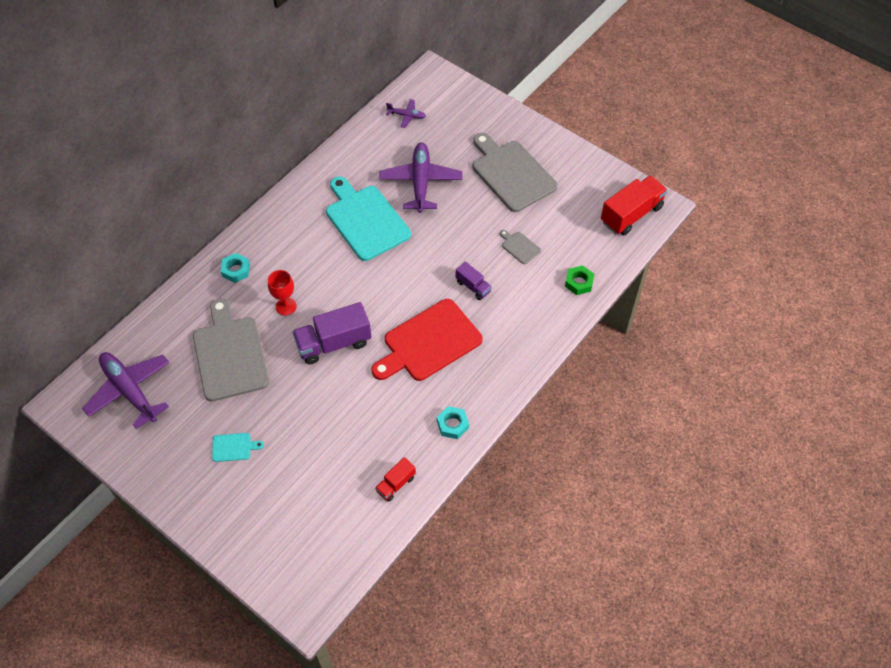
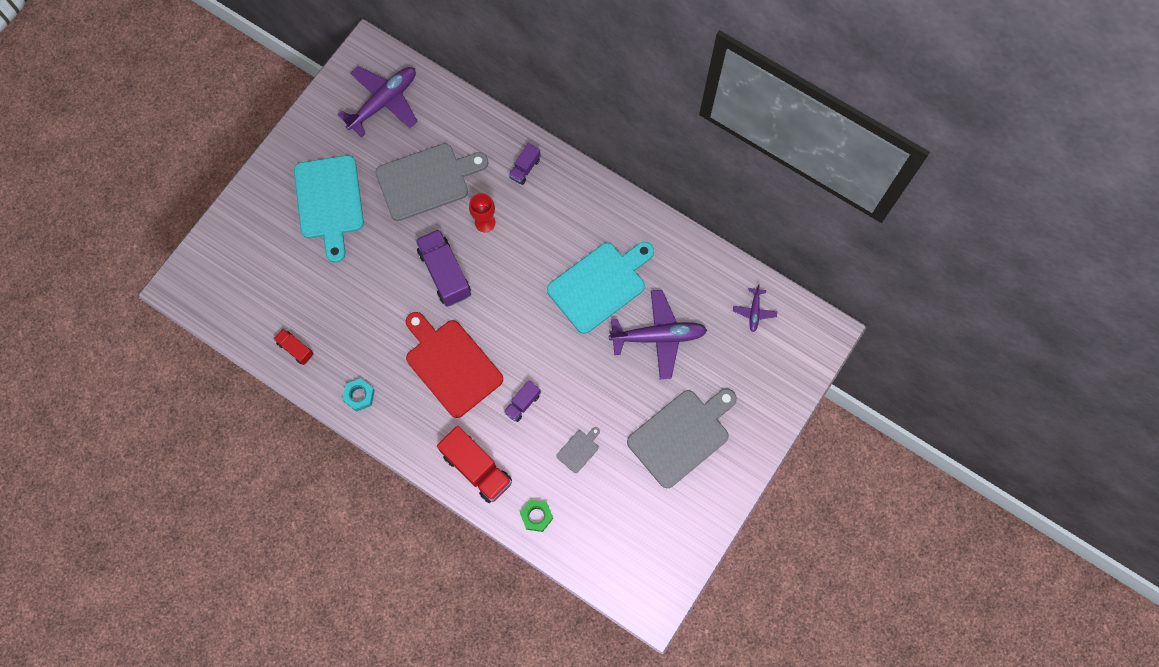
camera: 85 degrees right, 15 degrees up
turquoise cutting board [212,433,264,462] -> turquoise cutting board [294,155,364,263], size x2.36
turquoise nut [221,253,250,283] -> purple truck [509,143,541,185]
red truck [601,176,668,235] -> red truck moved to [437,426,512,503]

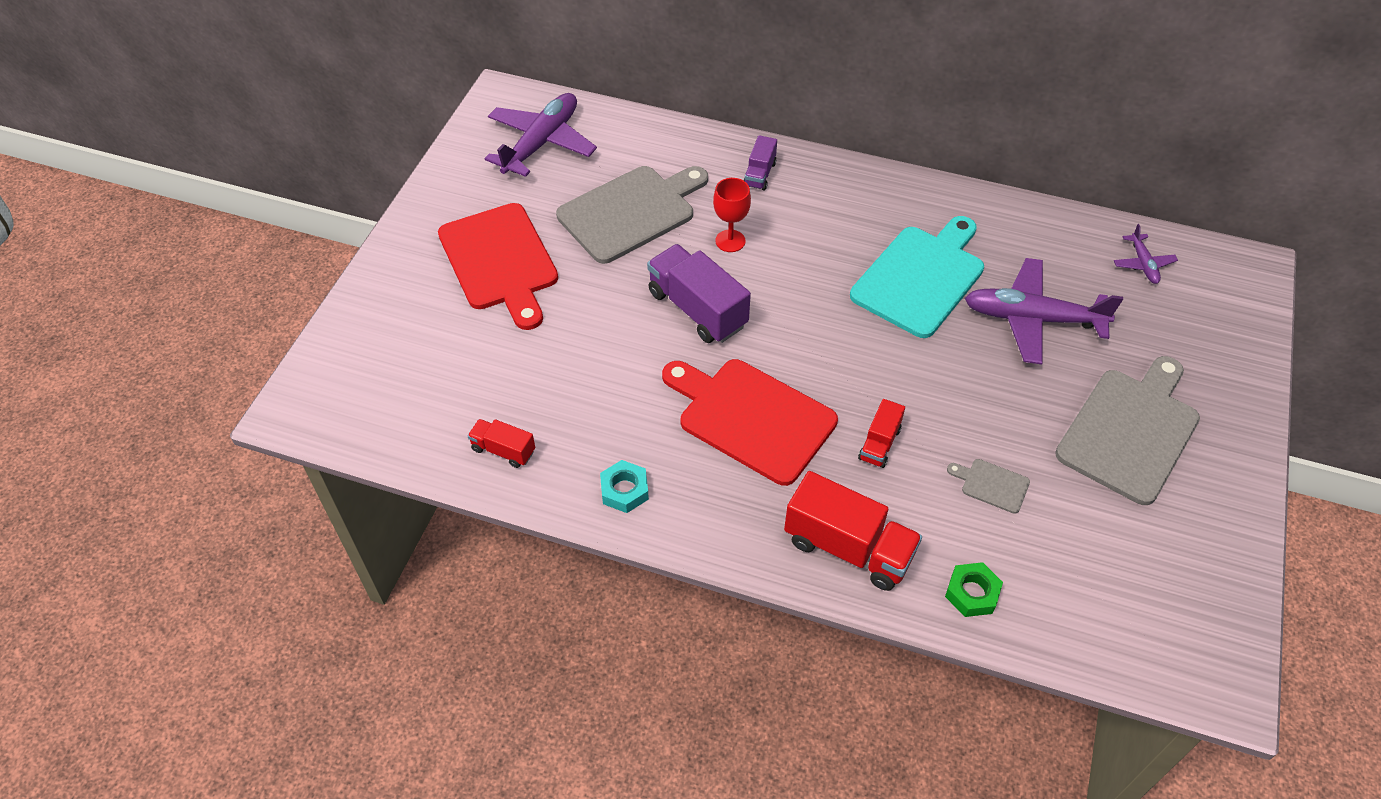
camera: 15 degrees left, 20 degrees down
turquoise cutting board [294,155,364,263] -> red cutting board [438,203,558,330]
purple truck [504,380,541,422] -> red truck [858,399,905,468]
grey cutting board [556,427,600,473] -> grey cutting board turned 90 degrees counterclockwise [947,459,1030,514]
purple plane [609,290,707,379] -> purple plane turned 150 degrees counterclockwise [965,258,1123,365]

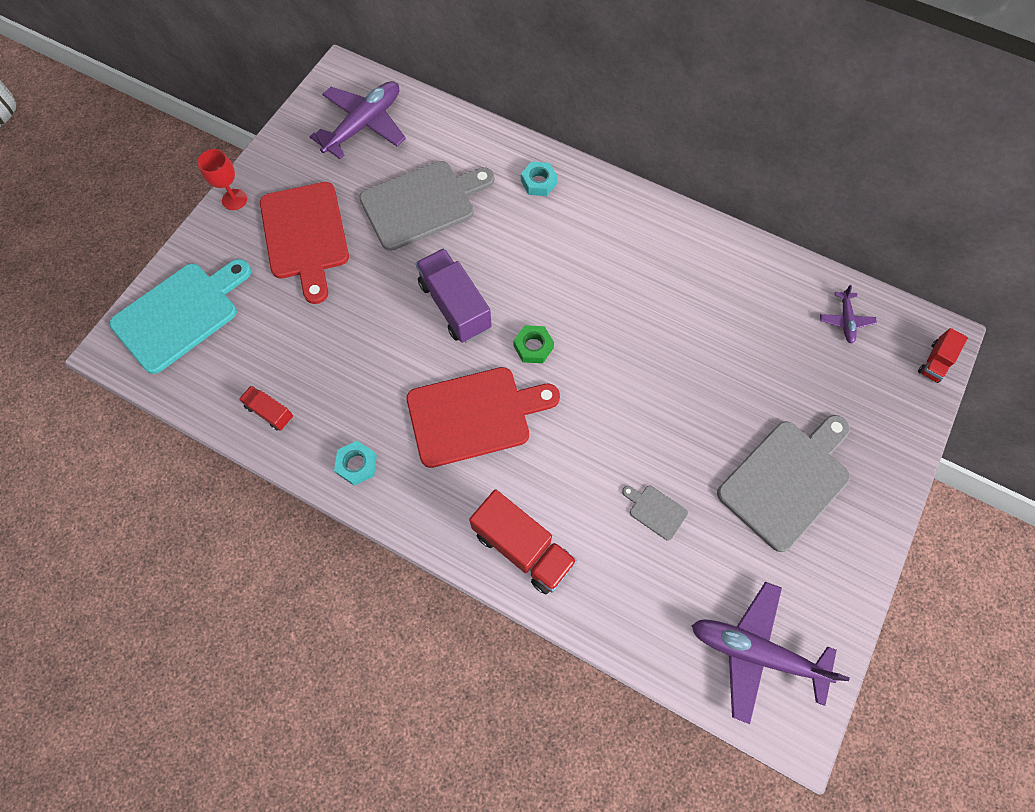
camera: 10 degrees right, 15 degrees up
red cutting board [662,359,838,486] -> red cutting board turned 120 degrees clockwise [407,367,560,468]
red goblet [713,178,751,252] -> red goblet moved to [197,149,247,210]
purple truck [743,135,777,191] -> turquoise nut [521,161,558,196]
turquoise cutting board [850,216,984,338] -> turquoise cutting board moved to [110,259,251,374]
red truck [858,399,905,468] -> red truck moved to [918,328,968,383]
green nut [945,562,1003,617] -> green nut moved to [514,325,554,363]
purple plane [965,258,1123,365] -> purple plane moved to [691,582,850,724]

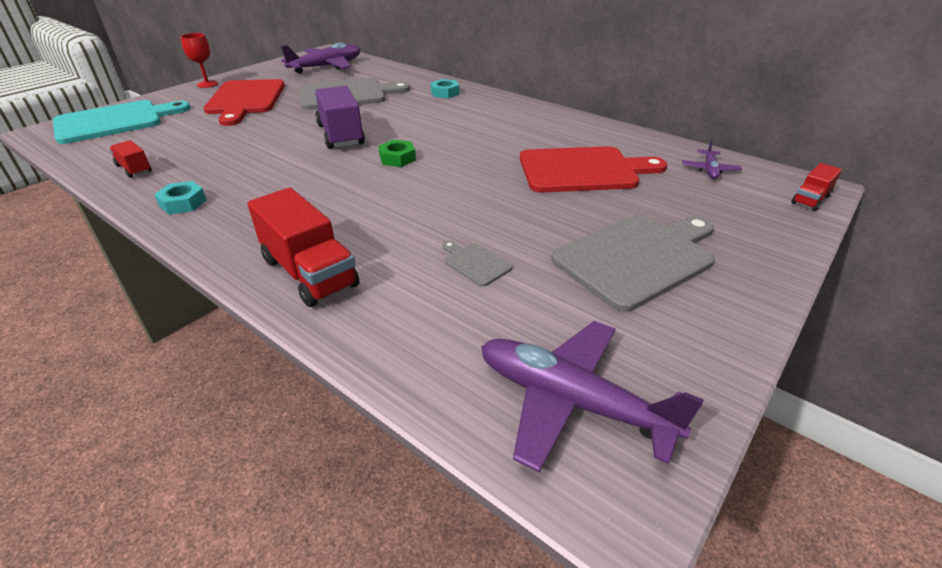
camera: 10 degrees right, 30 degrees down
red cutting board [407,367,560,468] -> red cutting board moved to [520,146,667,193]

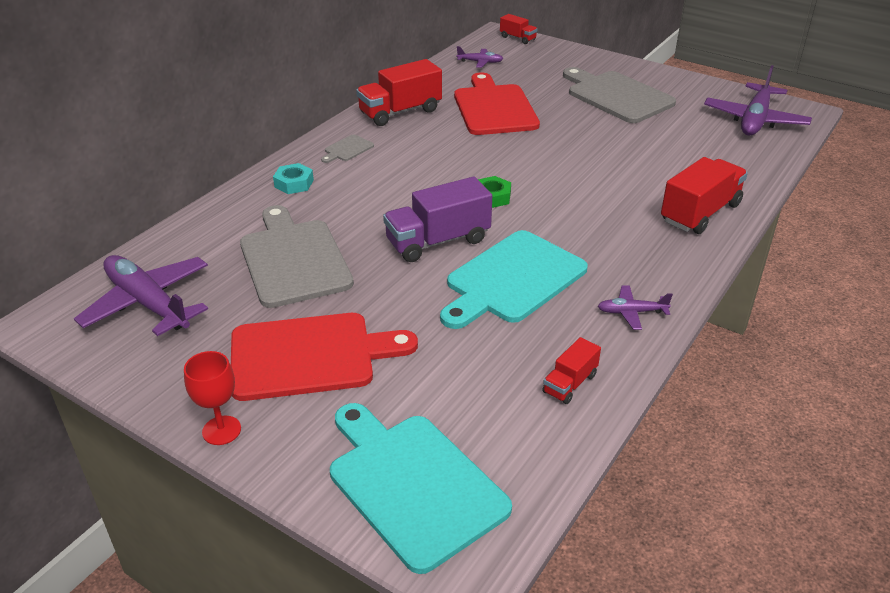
camera: 95 degrees left, 0 degrees up
turquoise nut [154,181,207,215] -> purple plane [598,285,673,330]
grey cutting board [443,241,512,287] -> grey cutting board moved to [321,135,374,163]
none -> red truck [356,59,442,126]
none -> turquoise cutting board [440,230,588,329]

